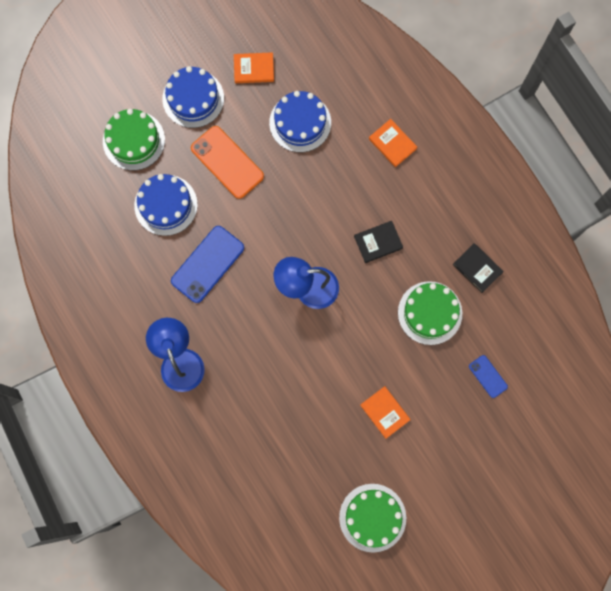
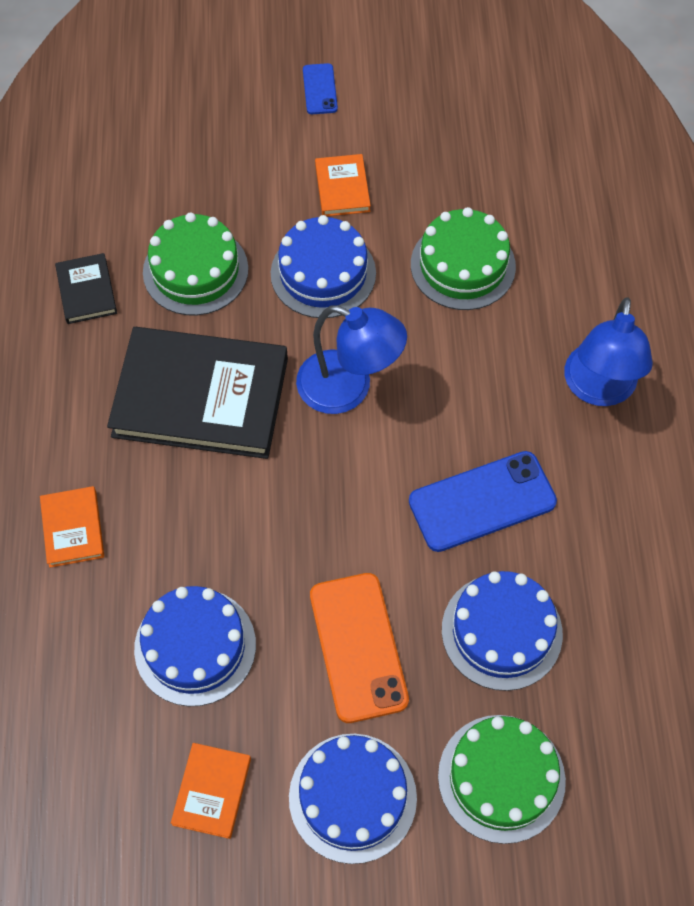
camera: 150 degrees left, 15 degrees down
orange book [234,52,274,83] -> orange book turned 75 degrees clockwise [171,743,251,839]
green cake [339,484,406,553] -> green cake moved to [411,207,516,310]
black book [354,221,403,263] -> black book [107,327,288,459], size x2.23
blue phone [469,355,508,398] -> blue phone moved to [303,63,338,114]
none -> blue cake [271,215,376,318]

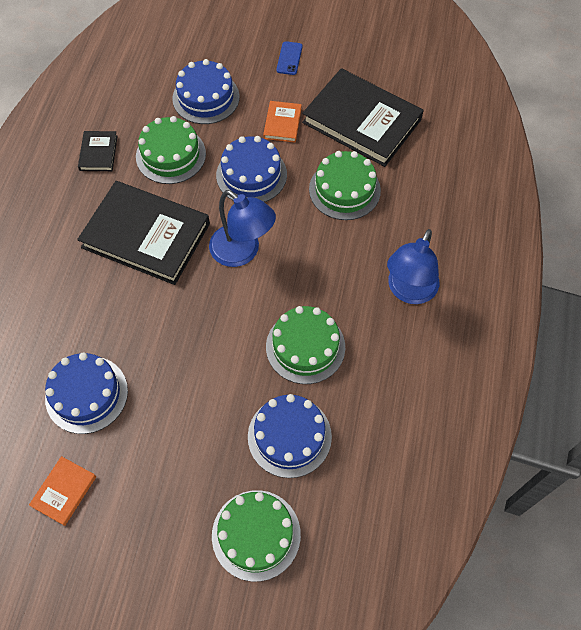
camera: 15 degrees right, 0 degrees up
orange book [40,486,104,568] -> none
blue cake [289,734,417,864] -> blue cake moved to [172,59,240,124]
orange phone [310,573,409,723] -> none
blue phone [409,451,557,552] -> green cake [266,306,345,384]
none -> black book [302,68,424,167]

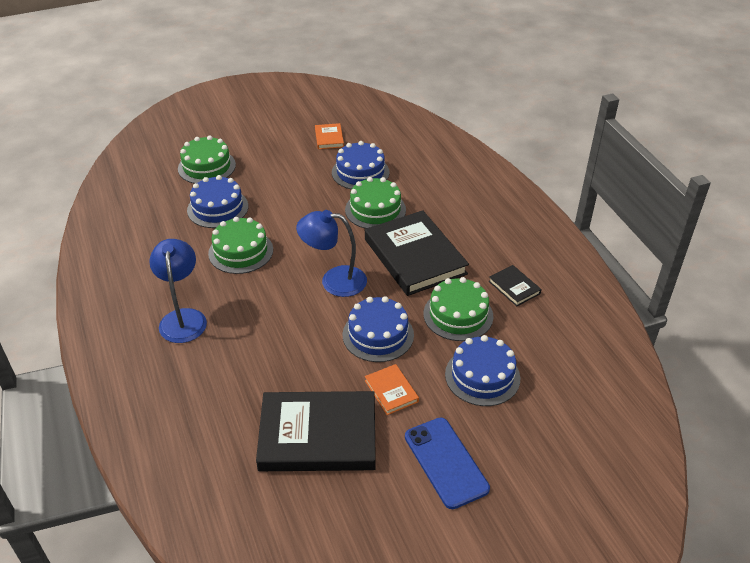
camera: 145 degrees right, 20 degrees down
black book [77,181,210,285] -> black book turned 75 degrees clockwise [365,210,469,296]
blue phone [276,41,302,75] -> blue phone [405,418,490,509], size x1.89
green cake [309,151,381,220] -> green cake moved to [345,177,406,229]

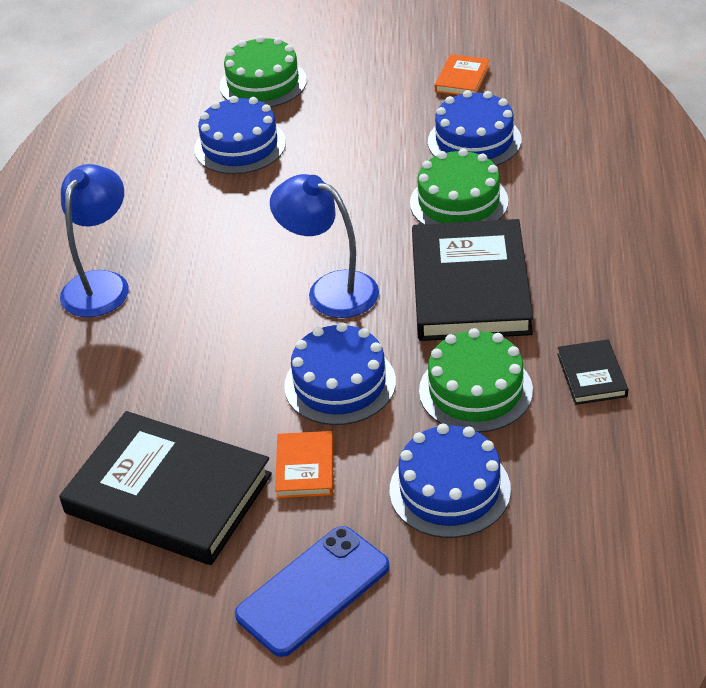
camera: 30 degrees right, 0 degrees up
green cake [208,217,273,274] -> none
blue phone [405,418,490,509] -> blue phone turned 45 degrees clockwise [235,526,390,657]

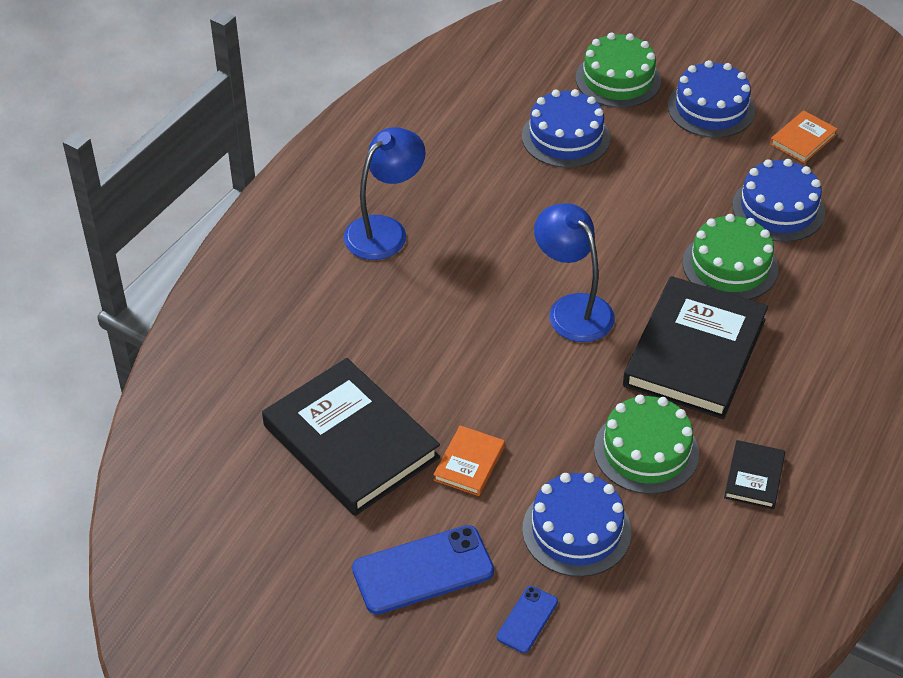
camera: 20 degrees right, 5 degrees up
blue cake [284,322,396,425] -> blue cake moved to [668,60,755,138]
none -> blue phone [497,586,558,653]

